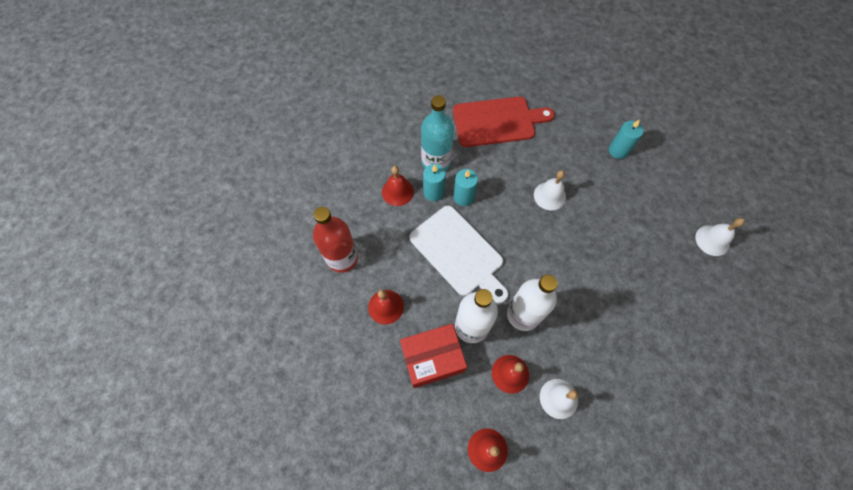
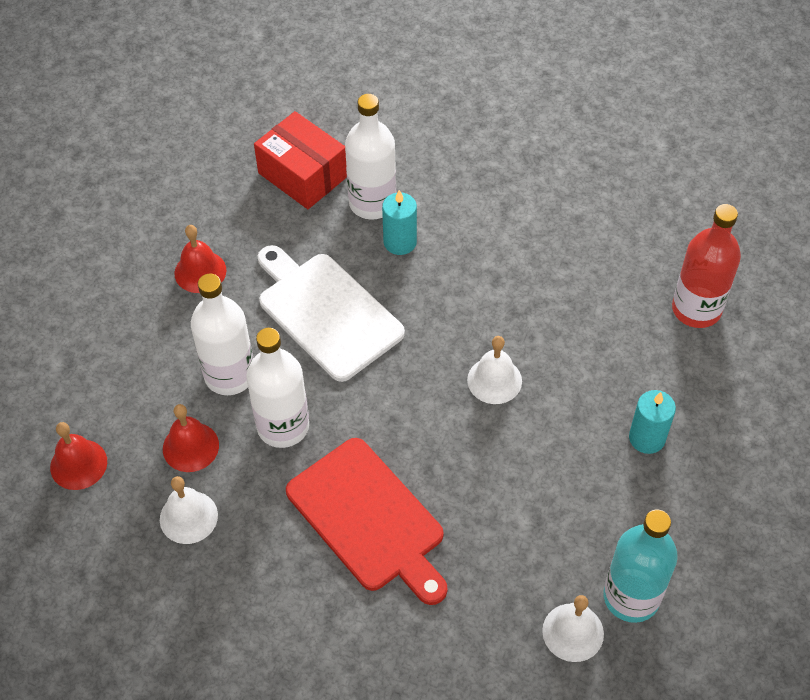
camera: 60 degrees right, 10 degrees down
red bottle [313,207,358,273] -> red bottle moved to [672,204,741,328]
red bell [382,166,414,206] -> white bottle [345,94,396,220]
red box [400,324,467,388] -> red box moved to [254,111,347,209]
white cutting board [409,206,508,304] -> white cutting board turned 120 degrees clockwise [258,245,405,382]
turquoise bottle [421,95,454,171] -> turquoise bottle moved to [604,510,678,623]
red cutting board [453,97,555,147] -> red cutting board moved to [286,438,448,605]
turquoise candle [453,169,478,206] -> none

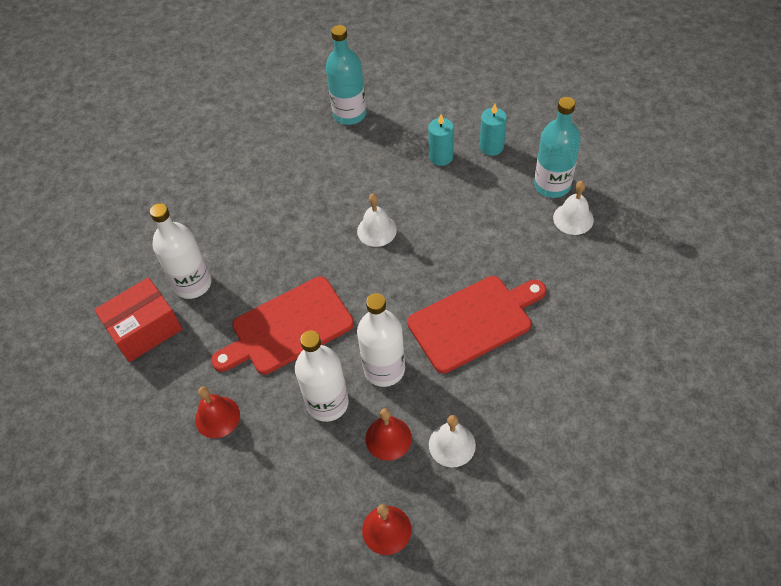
camera: 75 degrees left, 0 degrees up
white cutting board [258,245,405,382] -> red cutting board [211,276,354,375]
turquoise candle [382,190,417,255] -> turquoise candle moved to [480,104,507,156]
red bottle [672,204,741,328] -> turquoise bottle [326,25,366,125]

